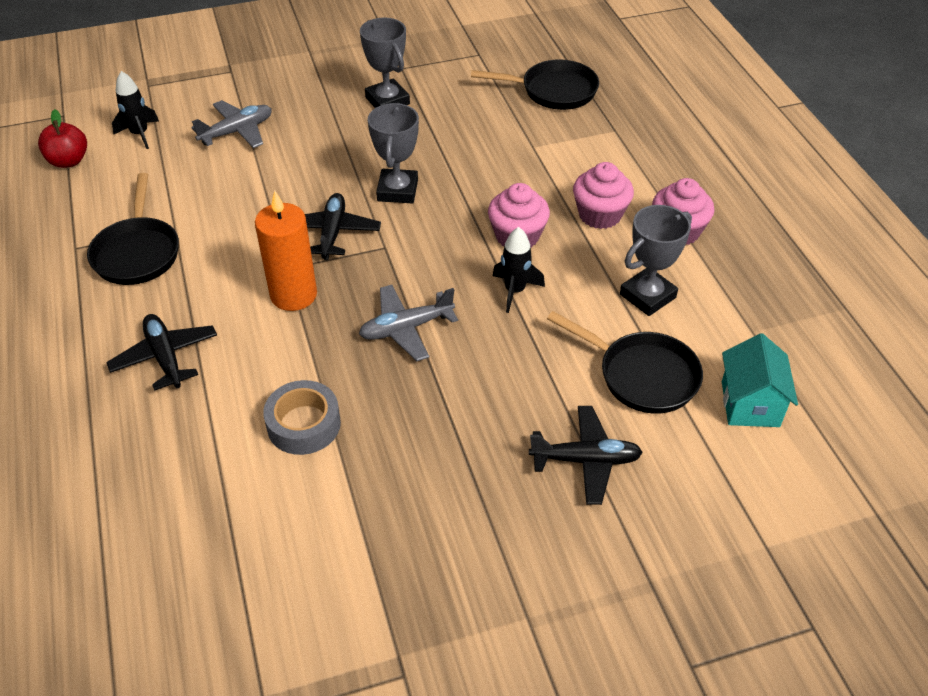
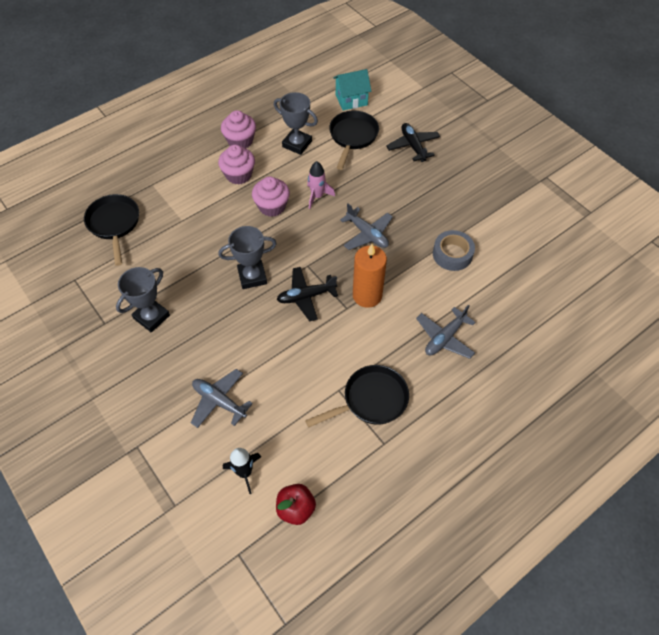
camera: 110 degrees left, 10 degrees up
black plane [106,314,217,391] -> grey plane [416,305,476,359]
black rocket [493,227,545,313] -> pink rocket [307,161,335,209]

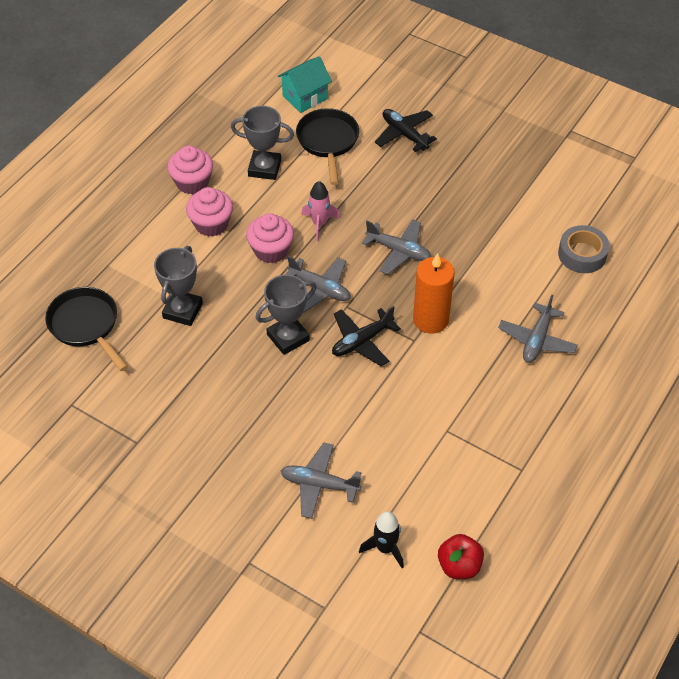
camera: 20 degrees left, 5 degrees down
grey trophy [116,267,170,333] -> grey trophy moved to [154,246,203,326]
black pan [305,365,409,427] -> none
grey tape [433,230,475,271] -> grey tape moved to [558,225,610,273]
none -> grey plane [285,255,350,313]

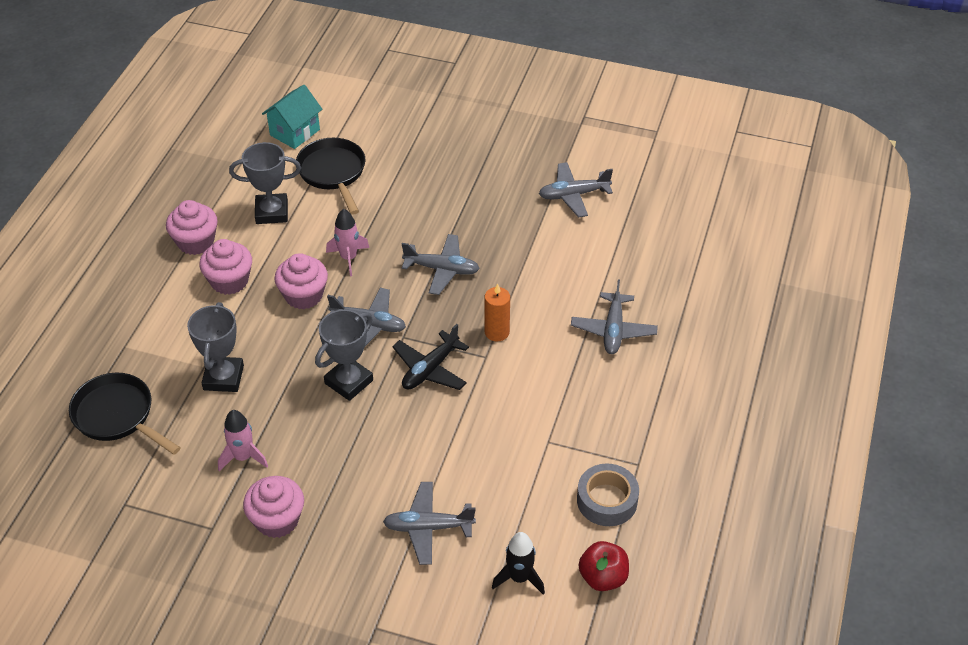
camera: 15 degrees left, 5 degrees down
black plane [375,109,437,152] -> none
orange candle [413,253,455,334] -> orange candle [484,283,510,341], size x0.64
grey tape [558,225,610,273] -> grey tape moved to [577,464,639,526]
none -> pink rocket [218,410,268,472]
none -> pink cupcake [243,476,304,538]
none -> grey plane [539,162,613,218]

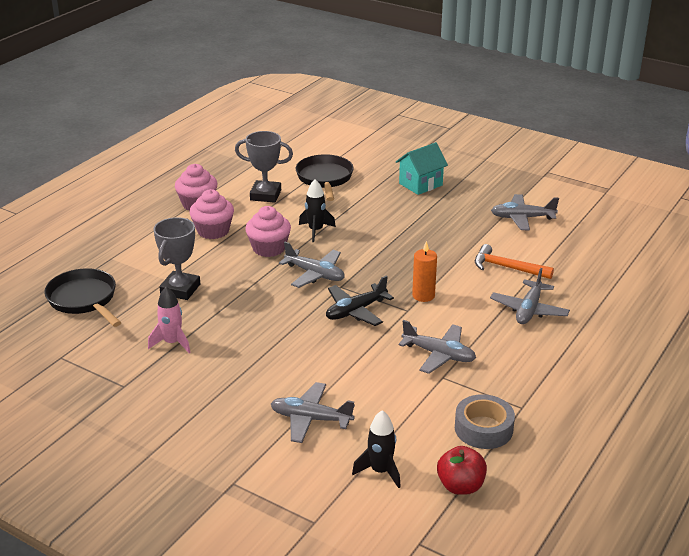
camera: 15 degrees right, 15 degrees down
pink cupcake [243,476,304,538] -> none
turquoise house [262,85,322,149] -> turquoise house moved to [396,142,448,195]
grey trophy [315,309,373,401] -> none
pink rocket [326,209,369,276] -> black rocket [299,179,336,242]
grey plane [402,234,480,295] -> grey plane moved to [398,320,476,374]
none -> orange hammer [475,244,554,279]

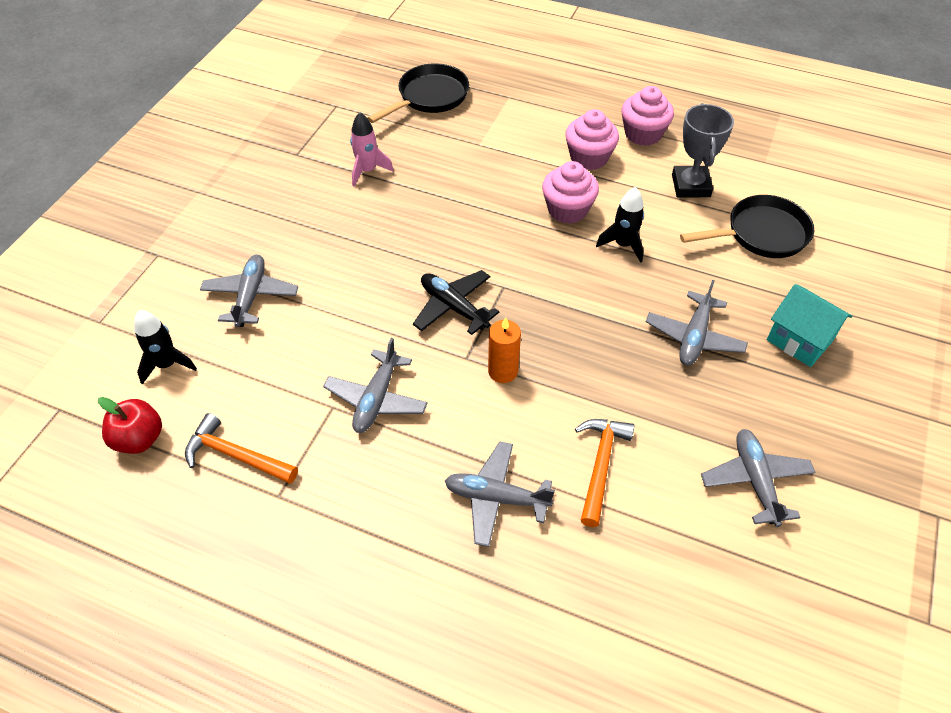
camera: 80 degrees right, 20 degrees up
grey trophy [153,217,200,300] -> none
grey plane [279,242,345,288] -> grey plane moved to [646,280,748,365]
grey tape [455,394,515,449] -> orange hammer [185,413,298,484]

